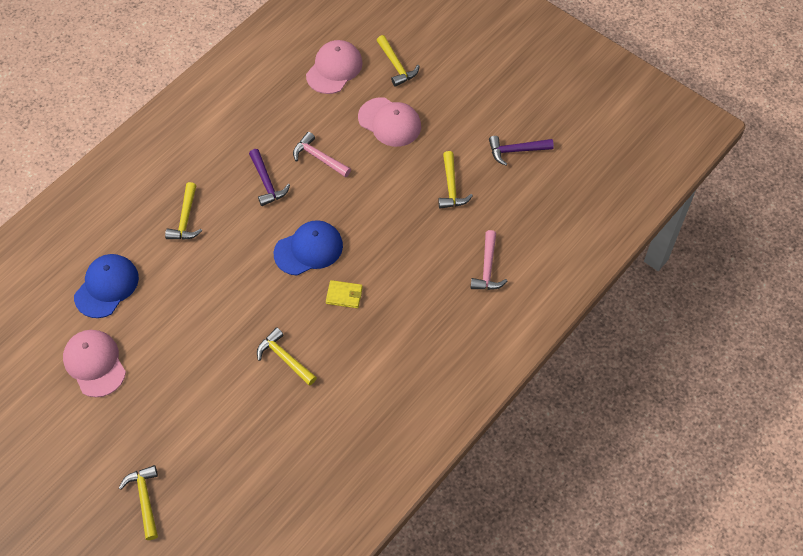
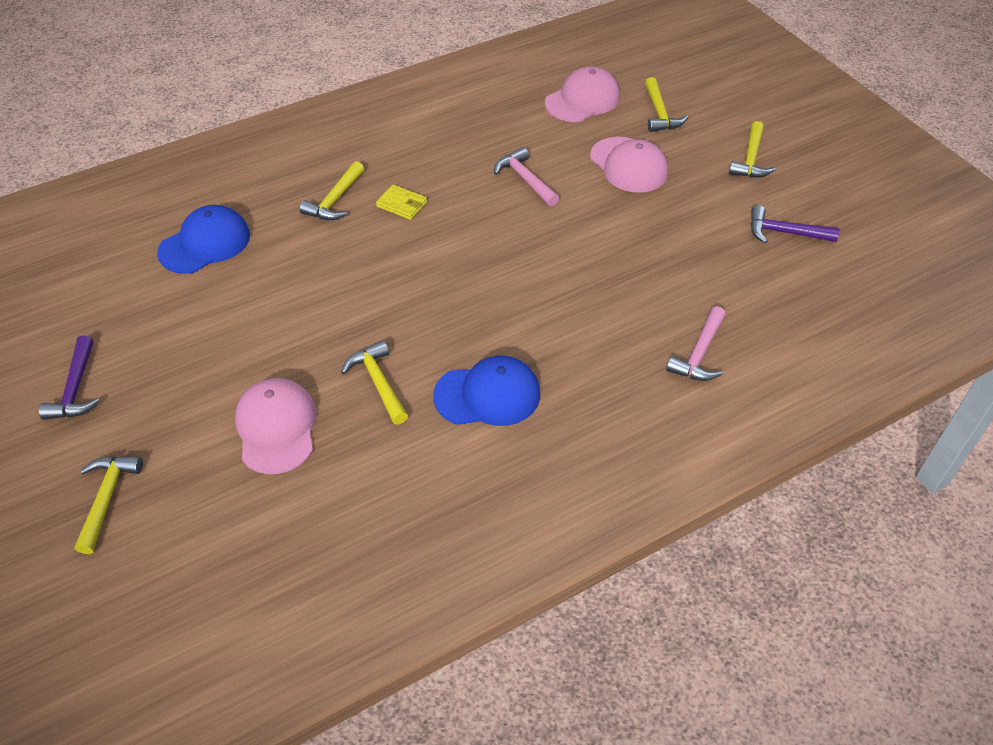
camera: 20 degrees right, 10 degrees down
pink cap [63,330,126,397] -> pink cap moved to [235,378,317,474]
purple hammer [249,149,290,206] -> purple hammer moved to [39,336,100,420]
blue cap [274,220,343,276] -> blue cap moved to [433,356,540,426]
yellow wallet [326,280,363,308] -> yellow wallet moved to [376,184,427,220]
yellow hammer [438,151,473,208] -> yellow hammer moved to [729,121,775,178]

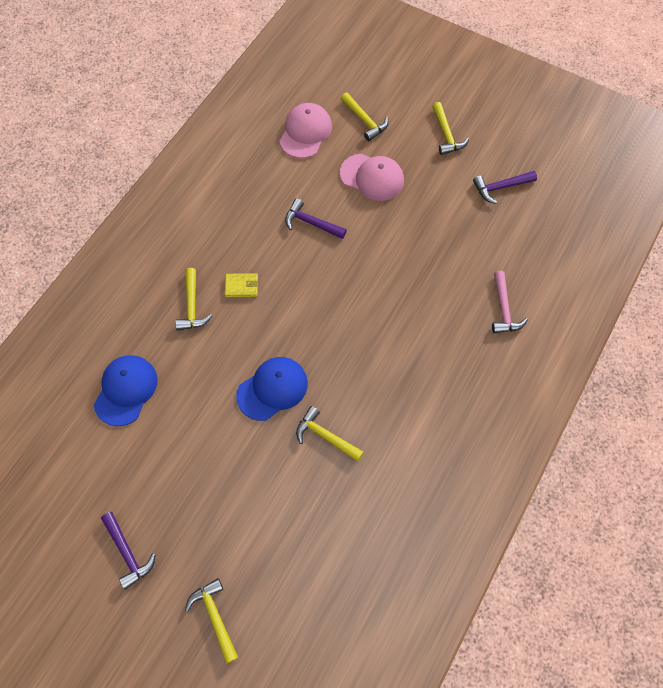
camera: 30 degrees left, 15 degrees up
pink cap [235,378,317,474] -> none
blue cap [433,356,540,426] -> blue cap moved to [236,357,308,421]
pink hammer [494,147,559,206] -> purple hammer [285,198,347,239]

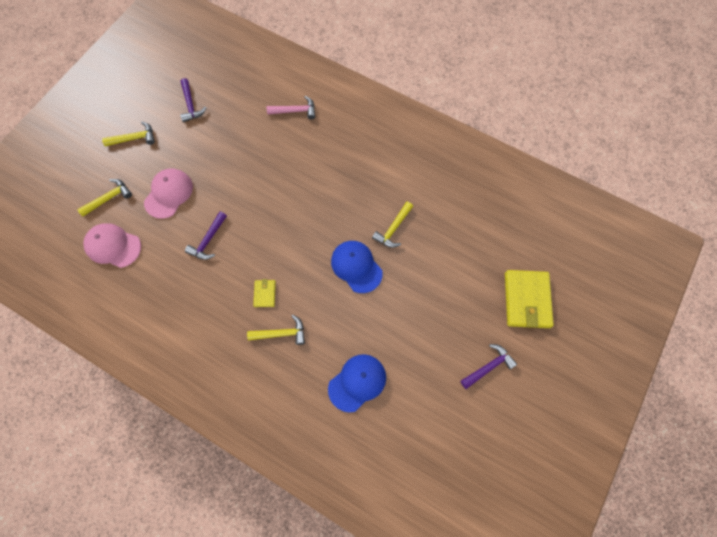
camera: 90 degrees left, 5 degrees up
blue cap [94,355,157,426] -> blue cap turned 120 degrees clockwise [328,354,386,413]
yellow hammer [185,578,238,664] -> yellow wallet [505,270,554,328]

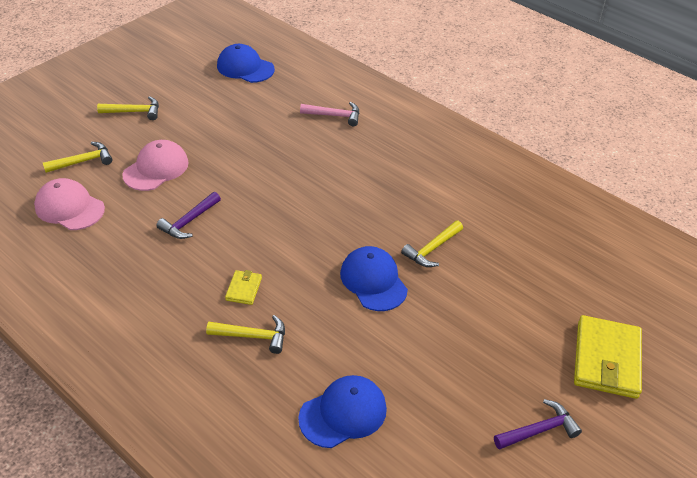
camera: 10 degrees right, 25 degrees down
purple hammer [180,78,206,122] -> none
none -> blue cap [217,44,275,83]

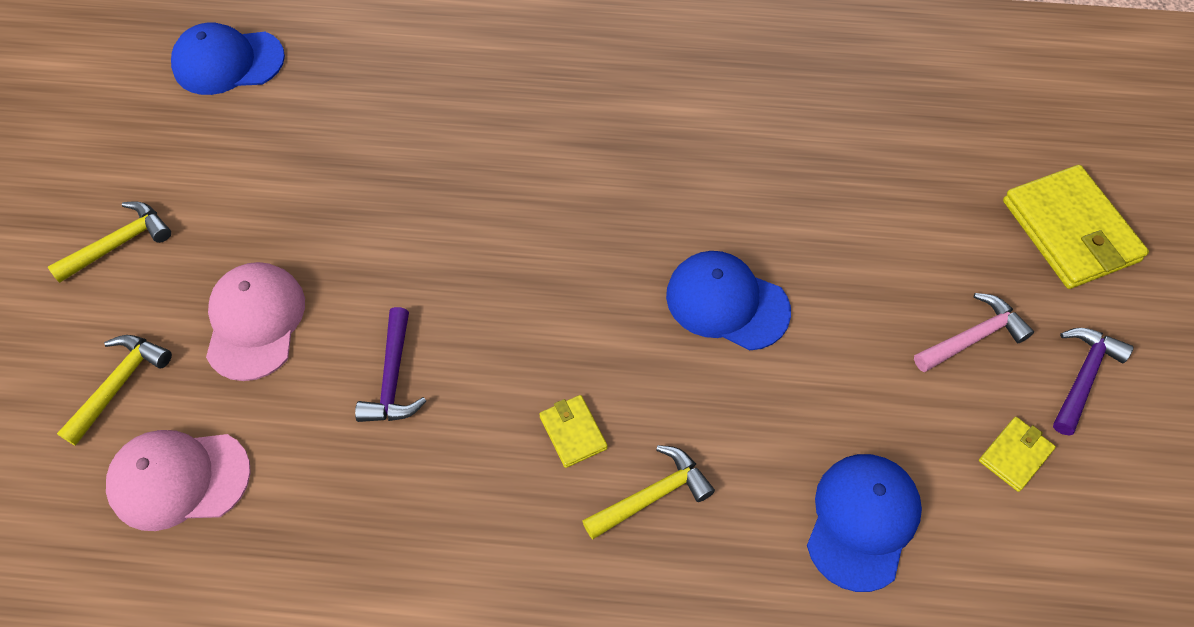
camera: 35 degrees left, 15 degrees up
pink hammer [300,102,359,126] -> pink hammer moved to [914,293,1034,372]
yellow hammer [401,221,463,267] -> none
none -> yellow wallet [979,417,1056,492]

